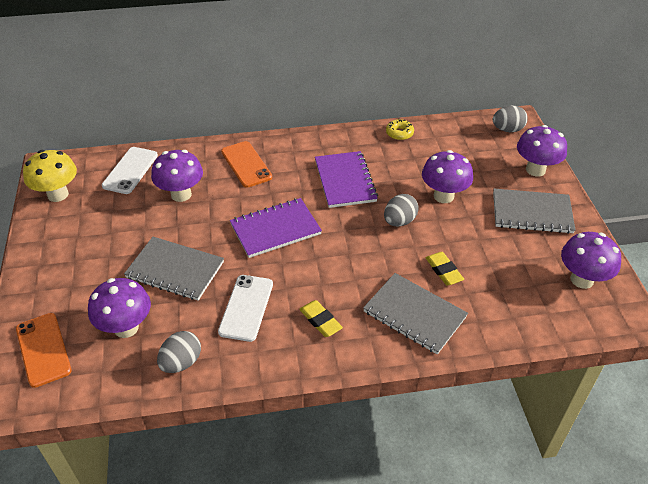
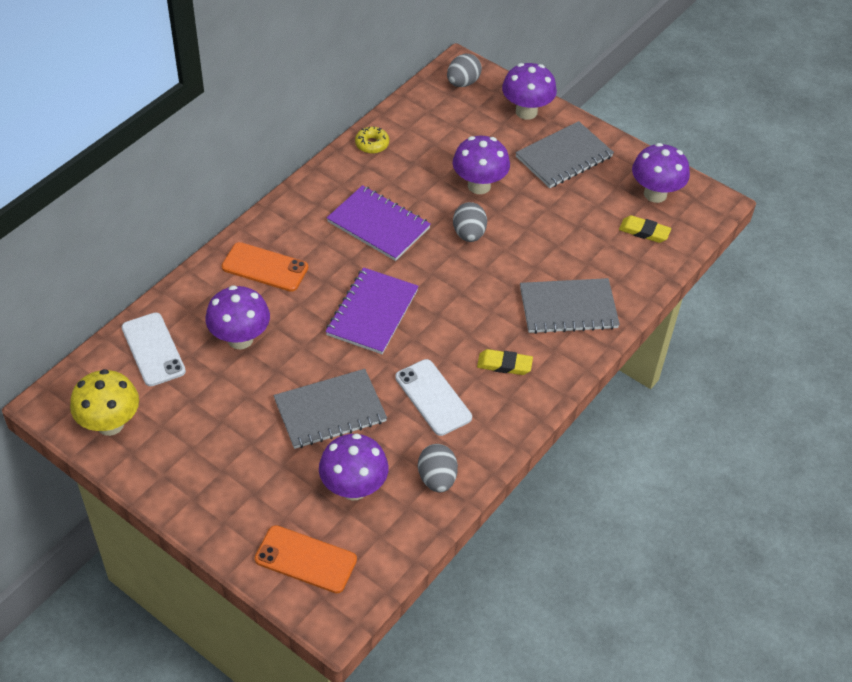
camera: 45 degrees left, 5 degrees up
yellow eraser [425,252,464,285] -> yellow eraser moved to [619,215,671,243]

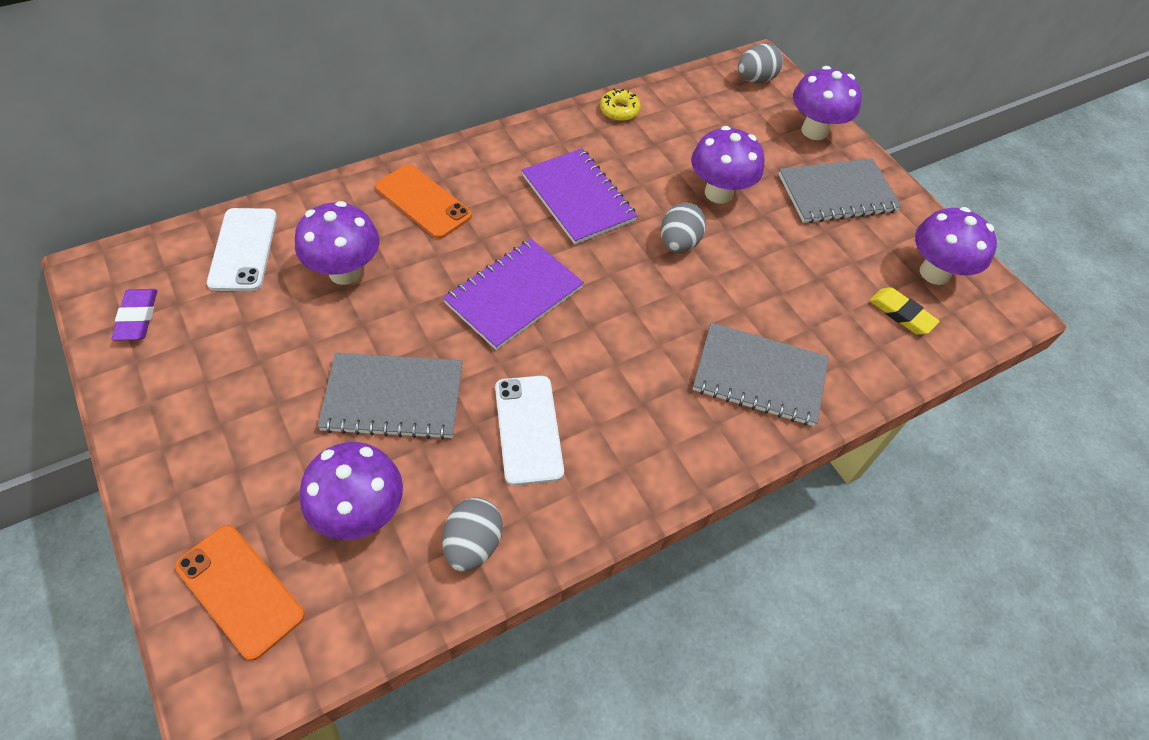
camera: 20 degrees right, 5 degrees up
yellow mushroom [70,369,139,436] -> purple eraser [112,289,157,341]
yellow eraser [477,349,533,375] -> none

